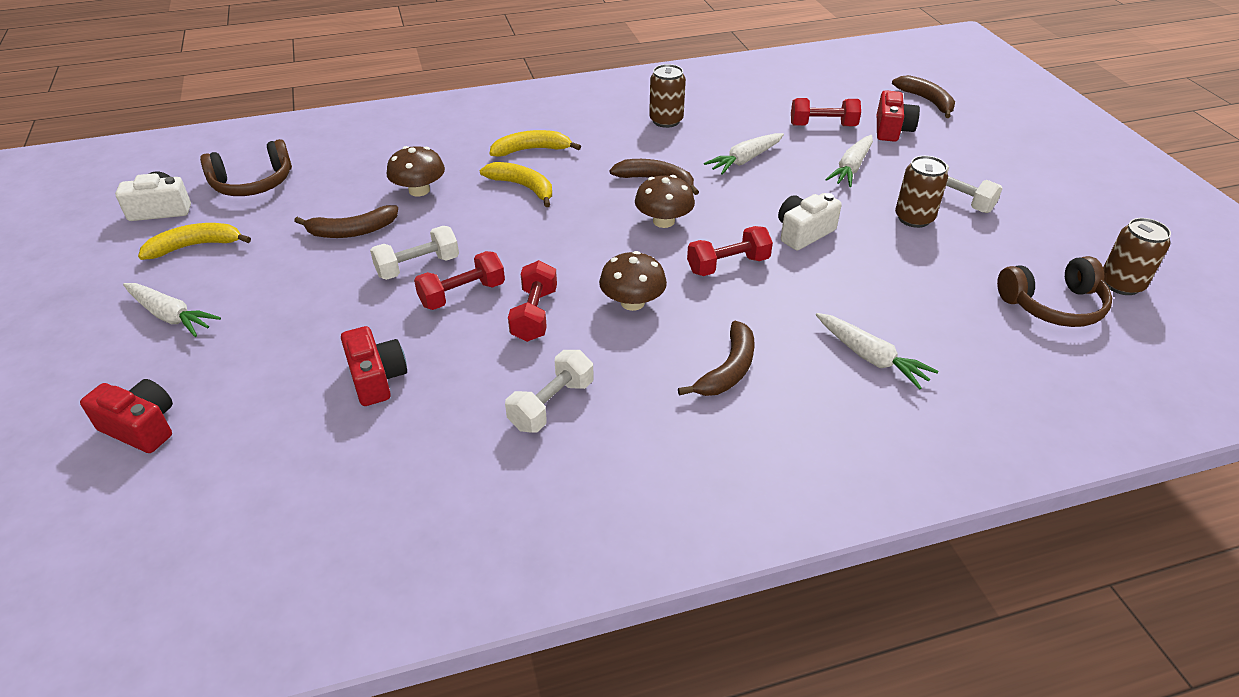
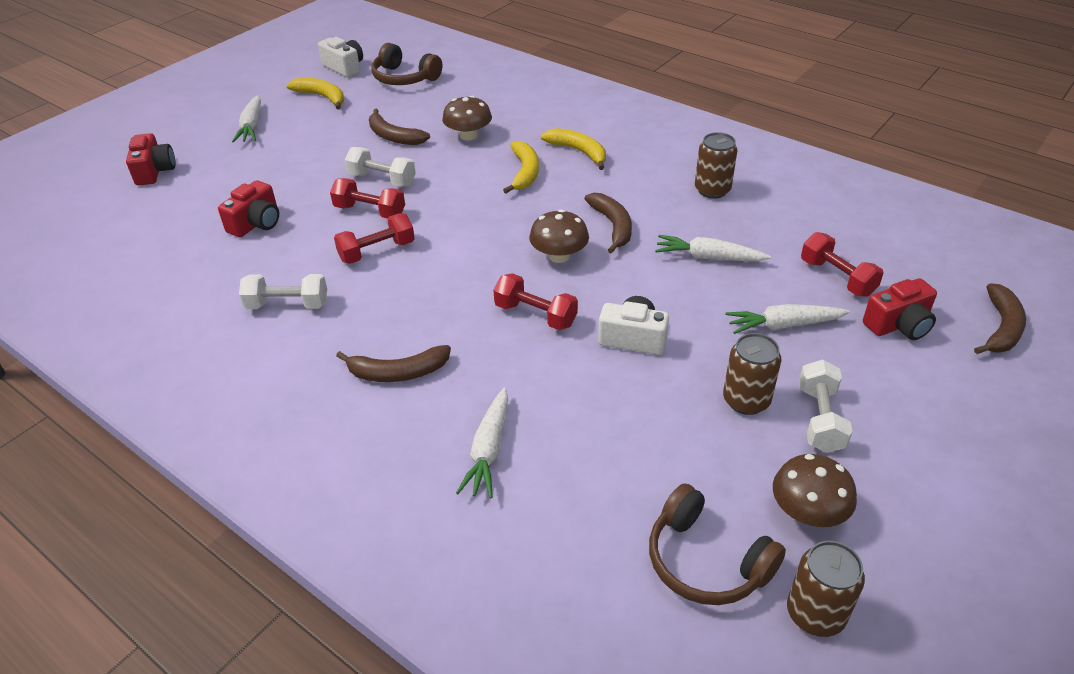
camera: 55 degrees right, 0 degrees up
brown mushroom [599,251,667,311] -> brown mushroom moved to [773,454,857,527]

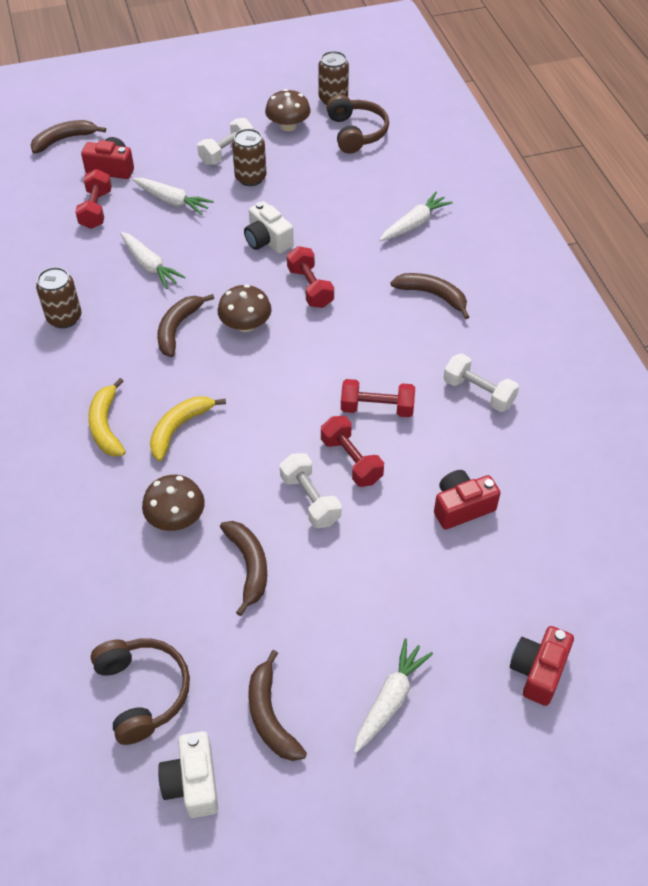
camera: 145 degrees left, 10 degrees up
yellow banana [286,77,344,110] -> brown banana [248,650,307,761]

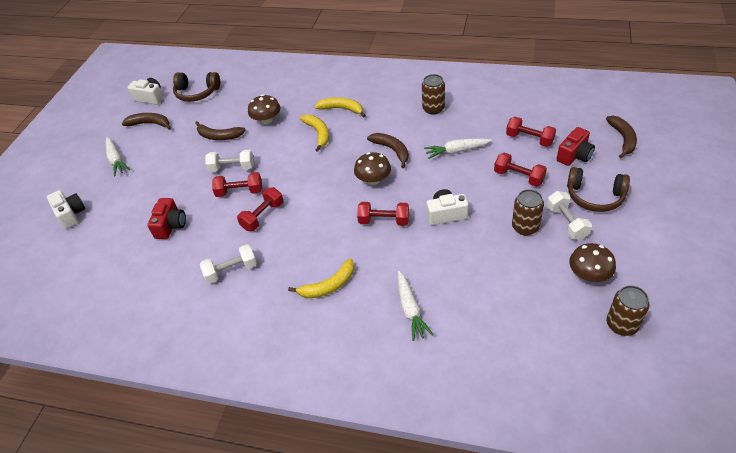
camera: 125 degrees right, 5 degrees down
white carrot [132,178,214,215] -> red dumbbell [494,153,547,187]
brown headphones [326,94,389,154] -> brown headphones moved to [567,167,630,212]
brown banana [391,273,469,319] -> yellow banana [288,259,354,298]
red camera [510,626,574,706] -> white camera [47,190,85,229]

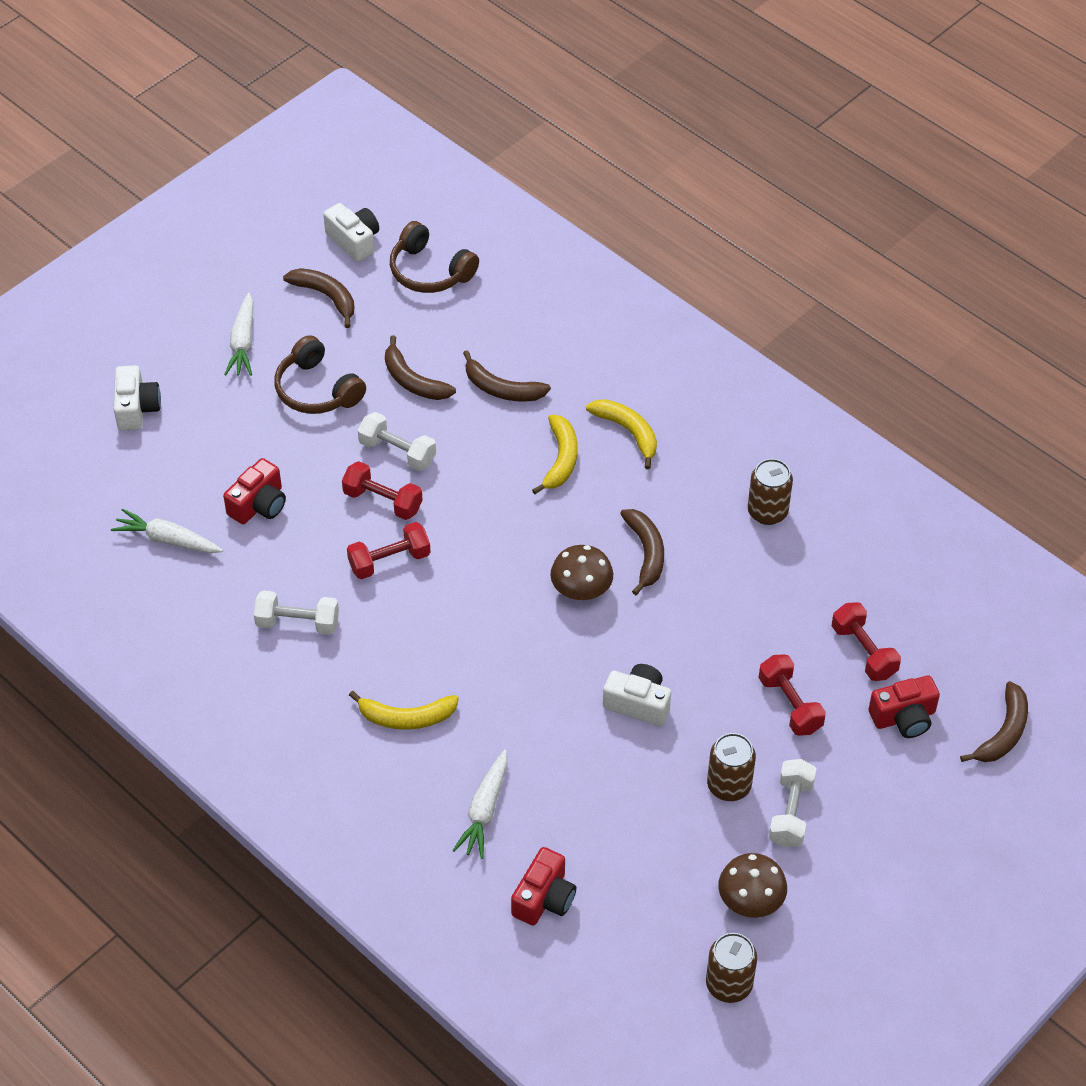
camera: 25 degrees right, 5 degrees up
brown mushroom [248,94,280,124] -> brown banana [463,350,551,402]
red dumbbell [357,202,409,226] -> none
white carrot [424,139,492,159] -> white carrot moved to [111,509,223,553]
brown headphones [567,167,630,212] -> brown headphones moved to [274,335,366,414]
none -> red camera [511,847,576,926]

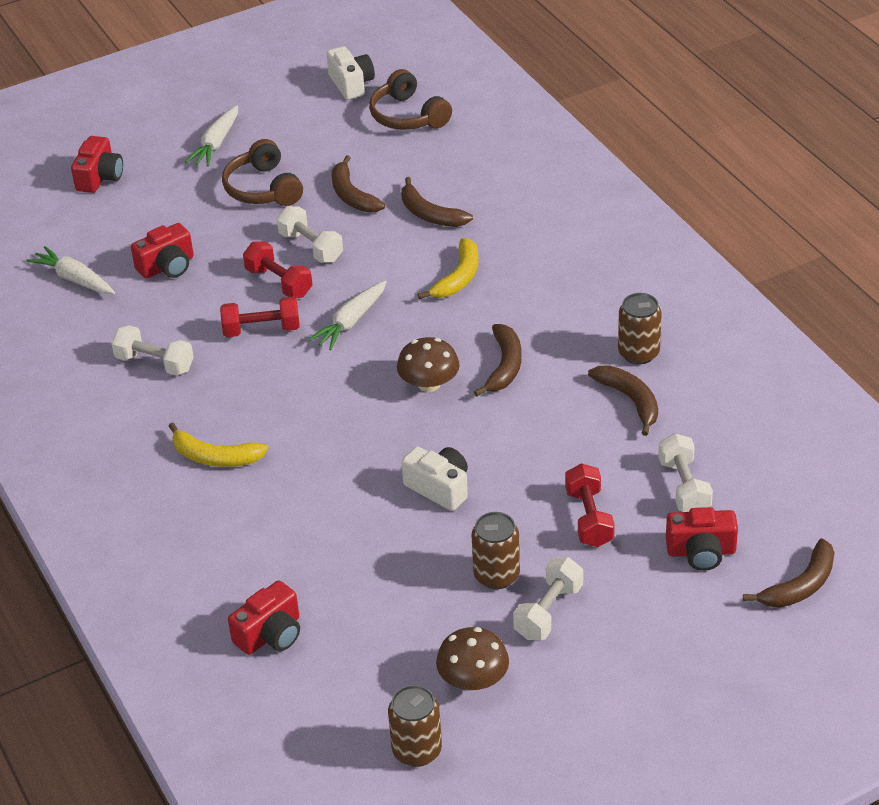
camera: 20 degrees right, 10 degrees down
white camera [114,365,161,431] -> red camera [71,136,123,193]
brown banana [283,268,354,328] -> brown banana moved to [588,365,658,436]
white carrot [453,749,508,859] -> white carrot moved to [308,280,387,350]
yellow banana [586,399,657,469] -> none
red dumbbell [832,602,901,681] -> white dumbbell [658,433,713,512]

